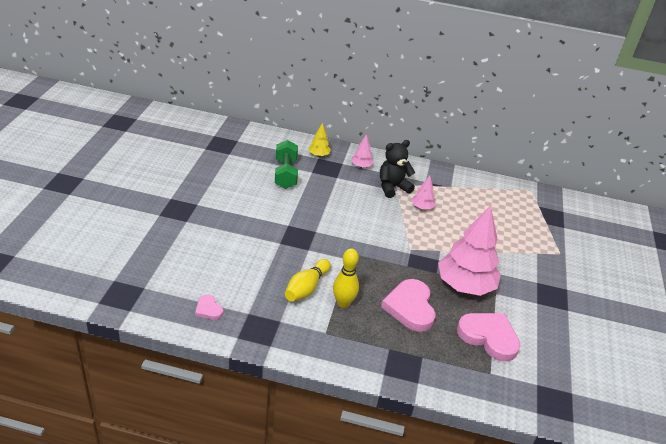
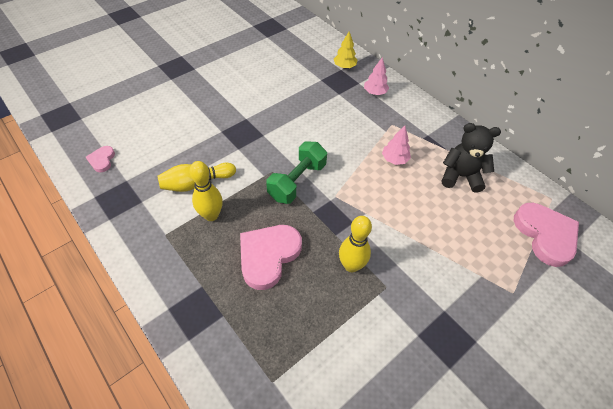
camera: 40 degrees right, 15 degrees up
green dumbbell [275,140,298,189] -> green dumbbell moved to [266,141,327,204]
black teddy bear [380,140,415,198] -> black teddy bear moved to [442,123,501,193]
pink tree [438,205,501,296] -> yellow bowling pin [339,216,372,272]
pink heart [457,313,521,361] -> pink heart moved to [514,203,579,267]

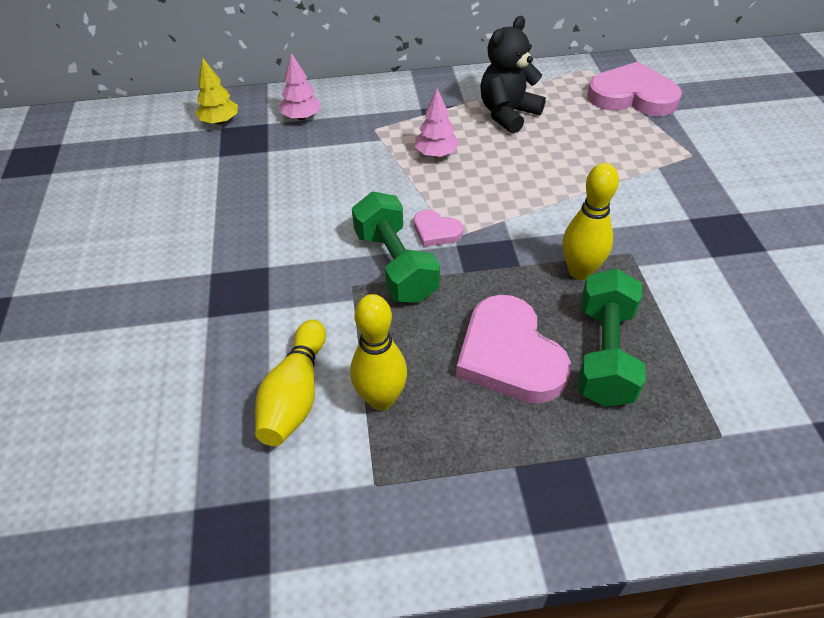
camera: 55 degrees left, 5 degrees down
pink heart [86,146,115,172] -> pink heart moved to [414,209,463,247]
none -> green dumbbell [578,268,646,407]

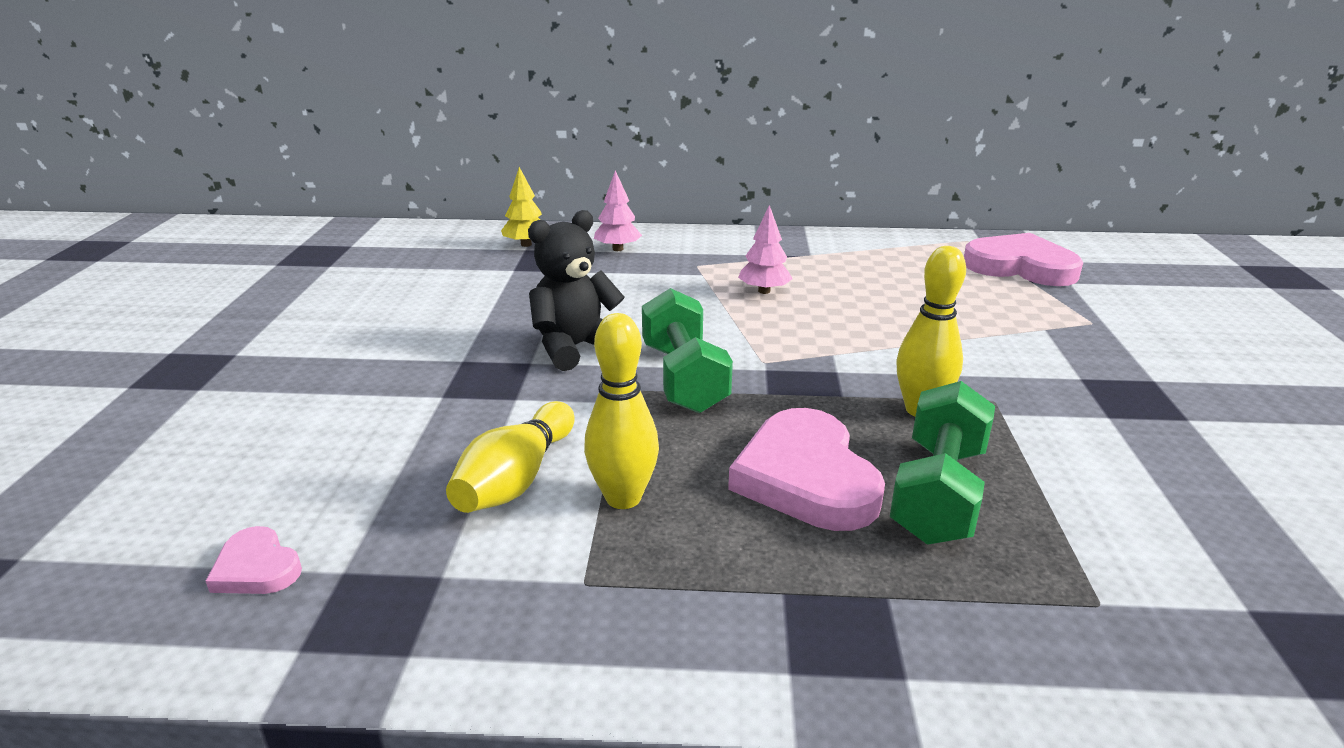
camera: 10 degrees right, 20 degrees down
pink heart [414,209,463,247] -> pink heart moved to [206,526,302,594]
black teddy bear [480,16,546,134] -> black teddy bear moved to [528,210,625,371]

